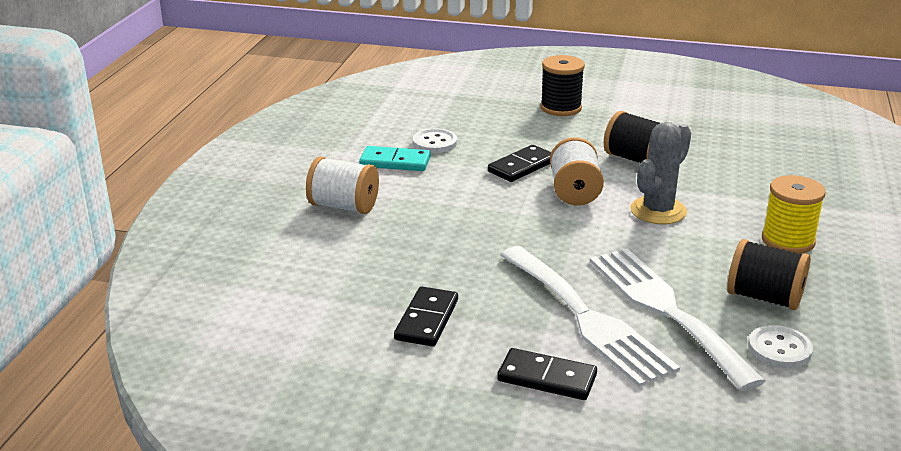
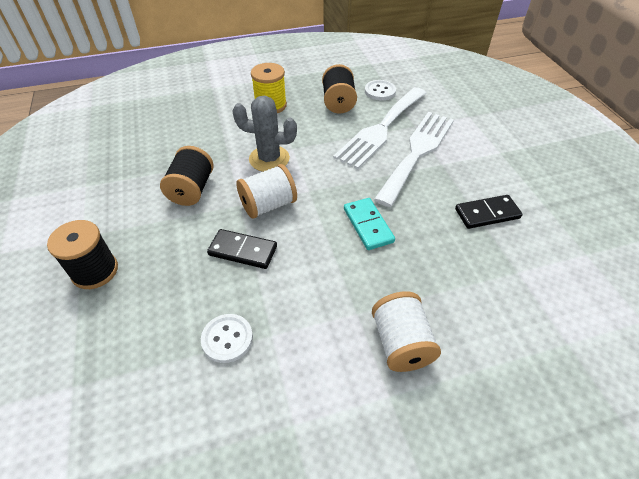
camera: 120 degrees left, 20 degrees up
turquoise domino [359,146,431,171] -> turquoise domino moved to [344,198,395,250]
black domino [497,348,597,400] -> none

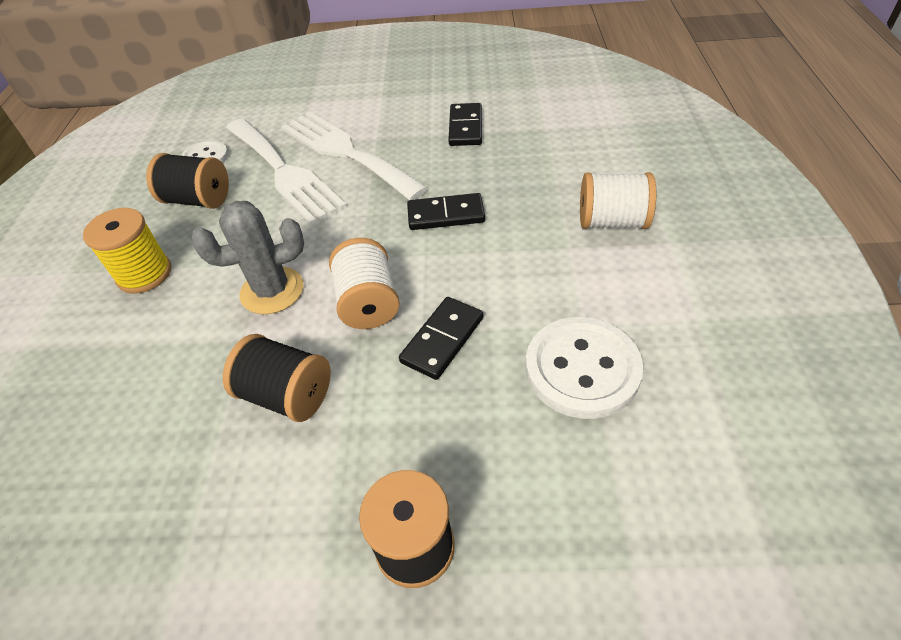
camera: 70 degrees left, 0 degrees up
white button [201,314,253,363] -> white button [526,317,643,419], size x1.70
grey cactus [232,96,297,172] -> grey cactus turned 45 degrees clockwise [191,201,304,314]
turquoise domino [344,198,395,250] -> black domino [407,193,485,230]

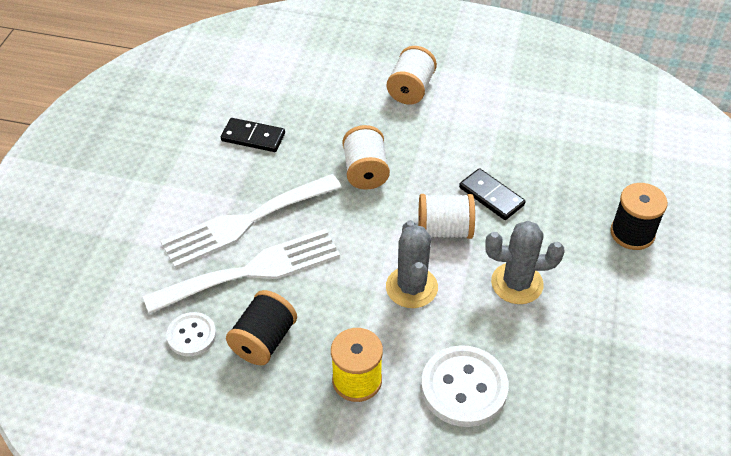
camera: 80 degrees left, 0 degrees up
black spool [223,334,331,422] -> grey cactus [485,221,565,304]
black domino [407,193,485,230] -> white spool [343,125,390,190]
white button [526,317,643,419] -> white button moved to [421,345,509,427]

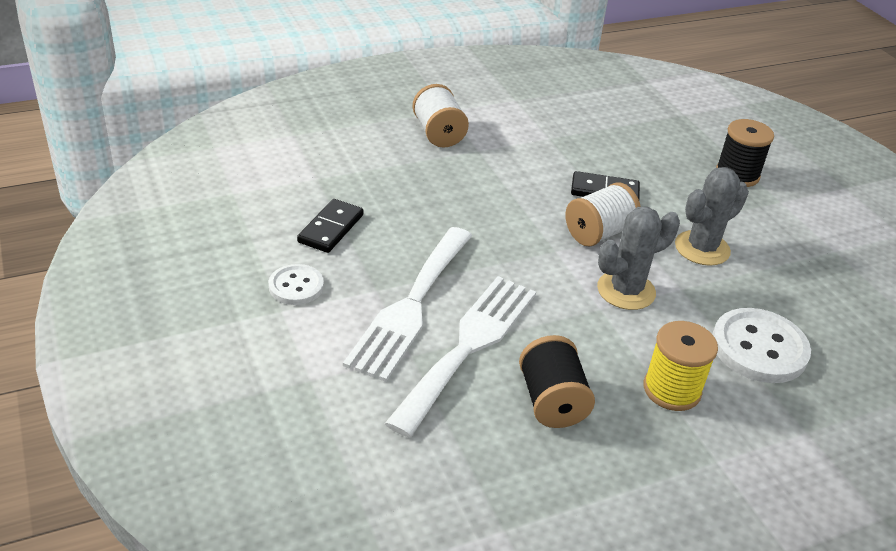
camera: 40 degrees left, 10 degrees down
white button [166,312,216,356] -> white button moved to [268,264,324,305]
black domino [221,118,285,152] -> black domino turned 45 degrees counterclockwise [297,199,364,253]
white spool [343,125,390,190] -> none
grey cactus [386,220,438,308] -> grey cactus turned 75 degrees counterclockwise [597,207,680,310]

